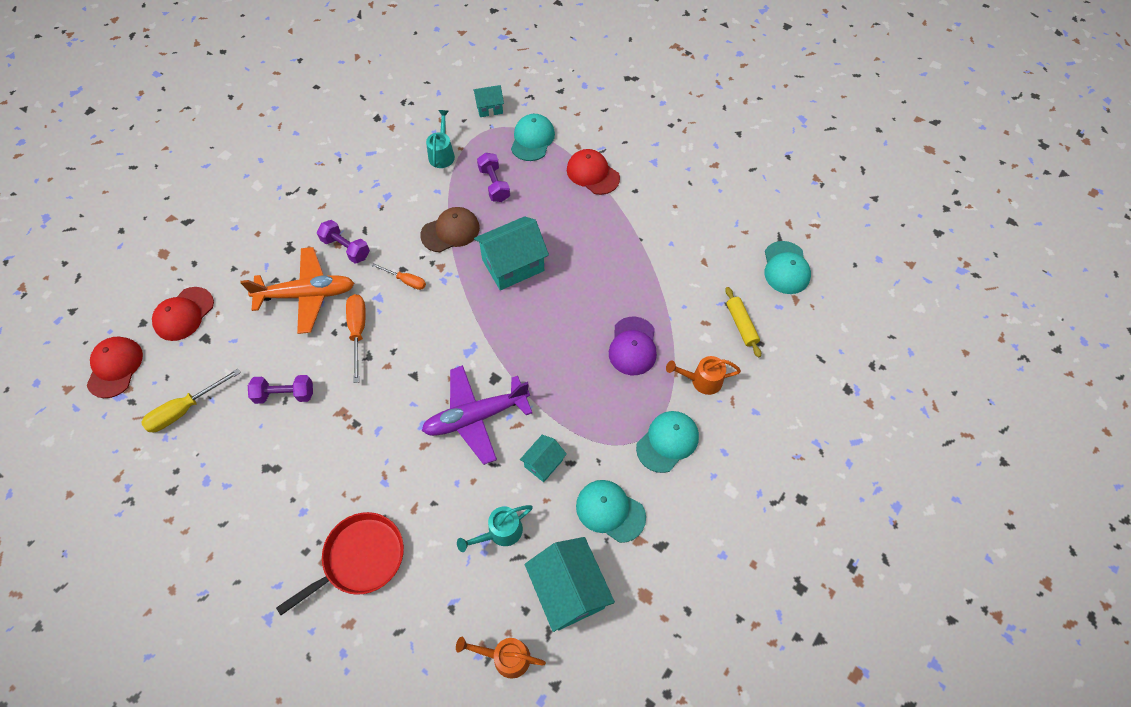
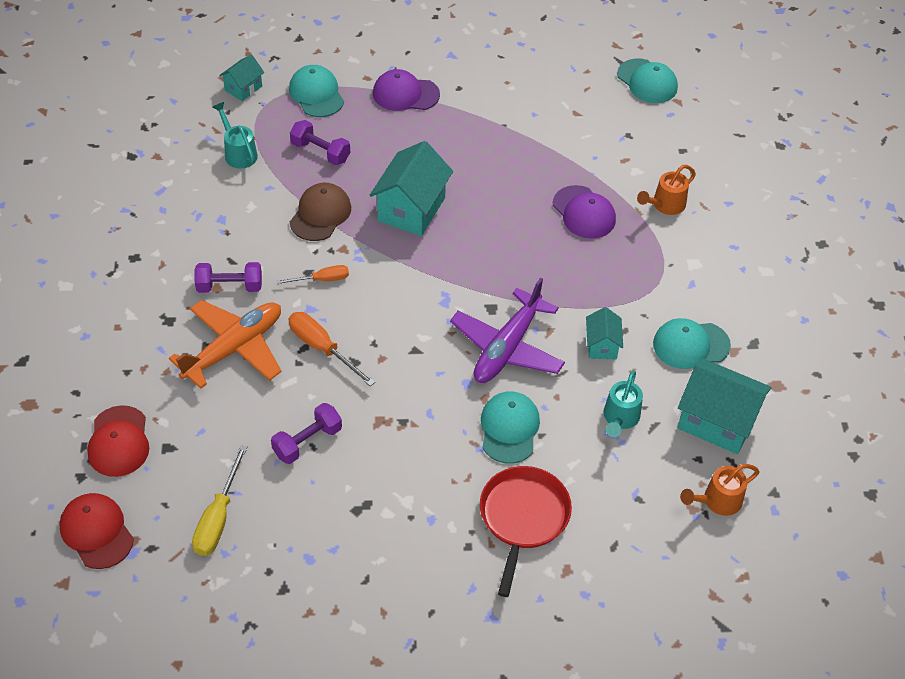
camera: 40 degrees left, 10 degrees down
red cap [567,149,620,195] -> purple cap [373,69,440,111]
turquoise cap [636,411,699,473] -> turquoise cap moved to [481,392,540,464]
yellow rolling pin [725,287,761,357] -> none

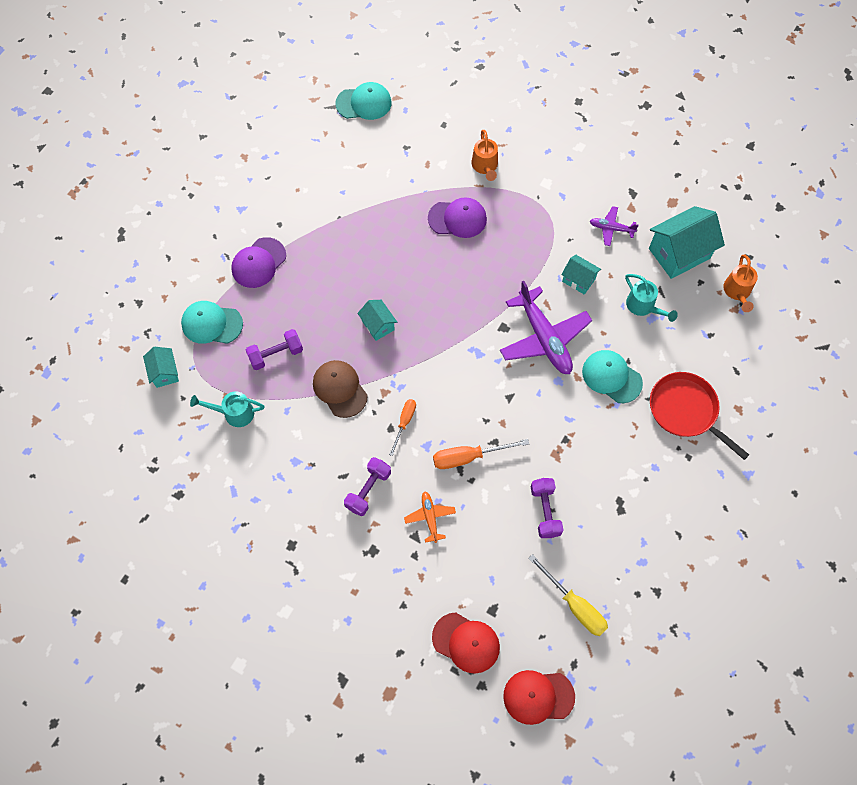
camera: 55 degrees left, 15 degrees up
orange plane [169,300,282,389] -> orange plane [404,492,456,543], size x0.49
turquoise house [370,141,453,236] -> turquoise house [357,300,397,341], size x0.54
turquoise cap [653,318,731,369] -> purple plane [590,206,639,246]

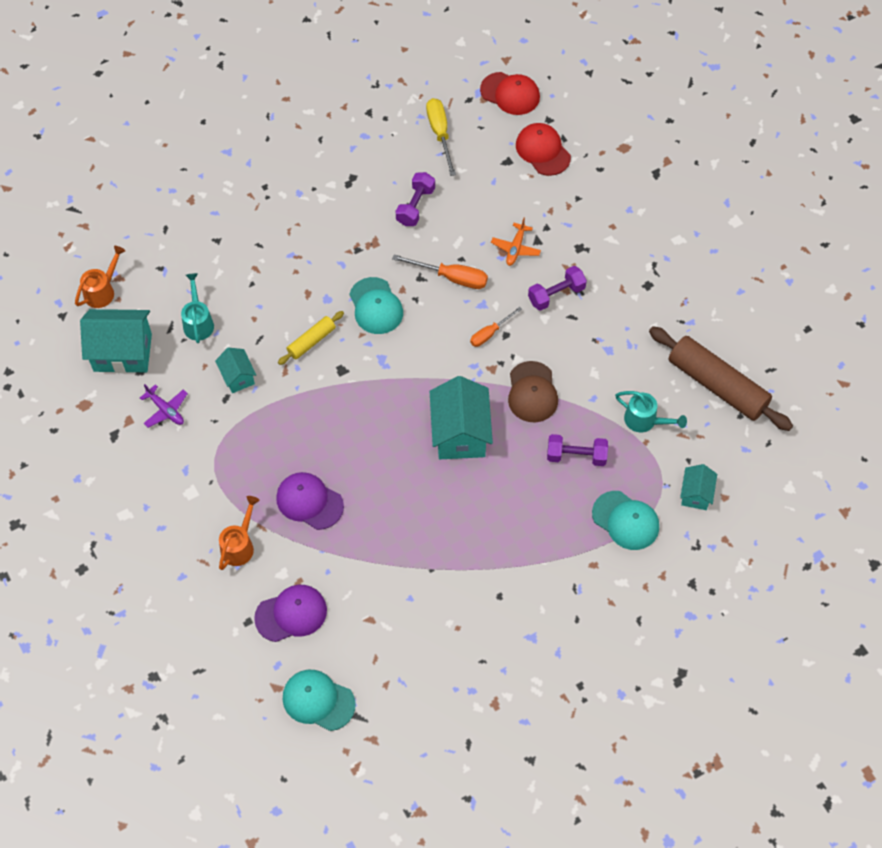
camera: 150 degrees left, 5 degrees down
purple cap [231,237,286,288] -> purple cap moved to [254,585,327,642]
turquoise house [357,300,397,341] -> turquoise house [429,376,493,459], size x1.85
purple plane [500,281,592,374] -> yellow rolling pin [278,311,344,365]
turquoise cap [582,350,643,403] -> turquoise cap moved to [349,277,403,334]
red pan [650,372,749,460] -> none
none -> brown rolling pin [649,326,793,431]

